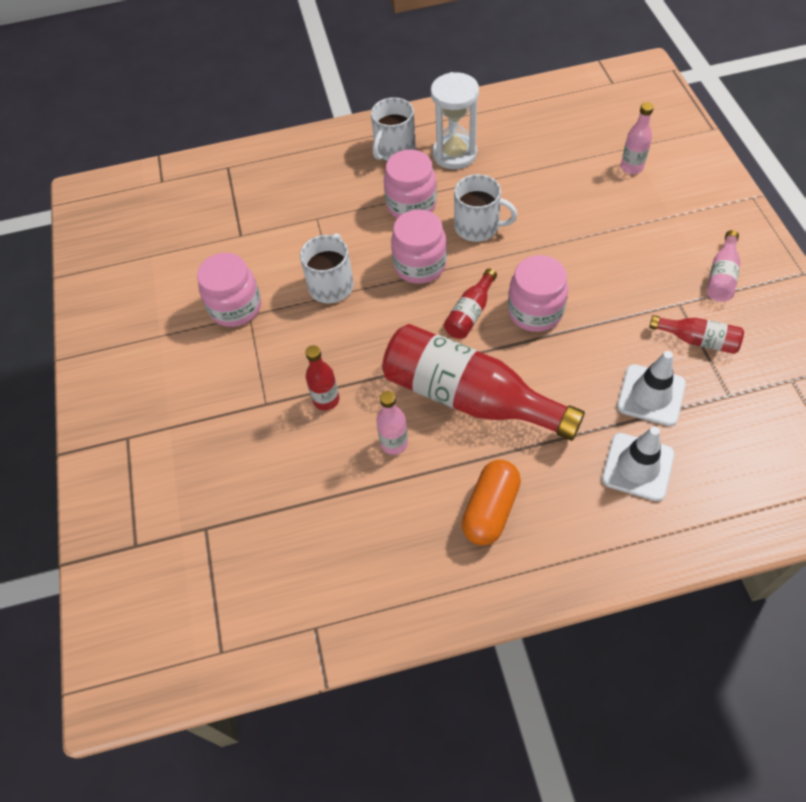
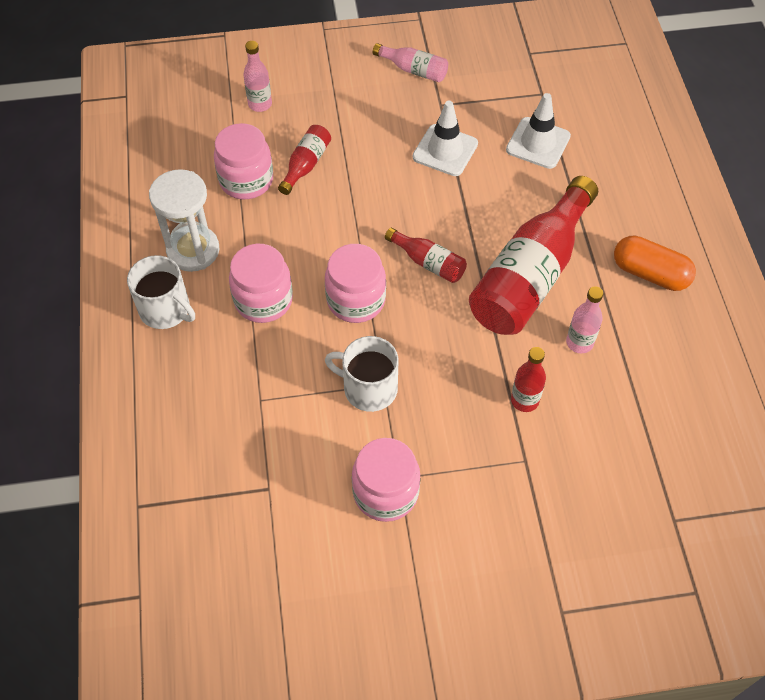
camera: 90 degrees left, 0 degrees up
white mug [454,174,517,242] -> none
pink jar [508,255,568,332] -> pink jar moved to [214,123,273,199]
white traffic cone [602,426,675,502] -> white traffic cone moved to [413,101,478,176]
red bottle [649,315,744,354] -> red bottle moved to [278,125,331,195]

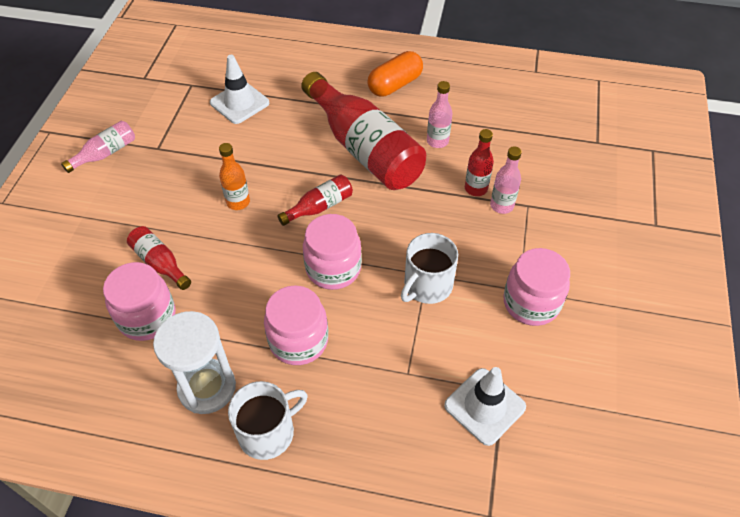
camera: 70 degrees left, 5 degrees down
pink bottle [243,41,272,112] -> pink bottle moved to [490,146,522,214]
white traffic cone [413,101,478,176] -> white traffic cone moved to [444,367,526,446]
none -> orange bottle [219,143,250,210]

